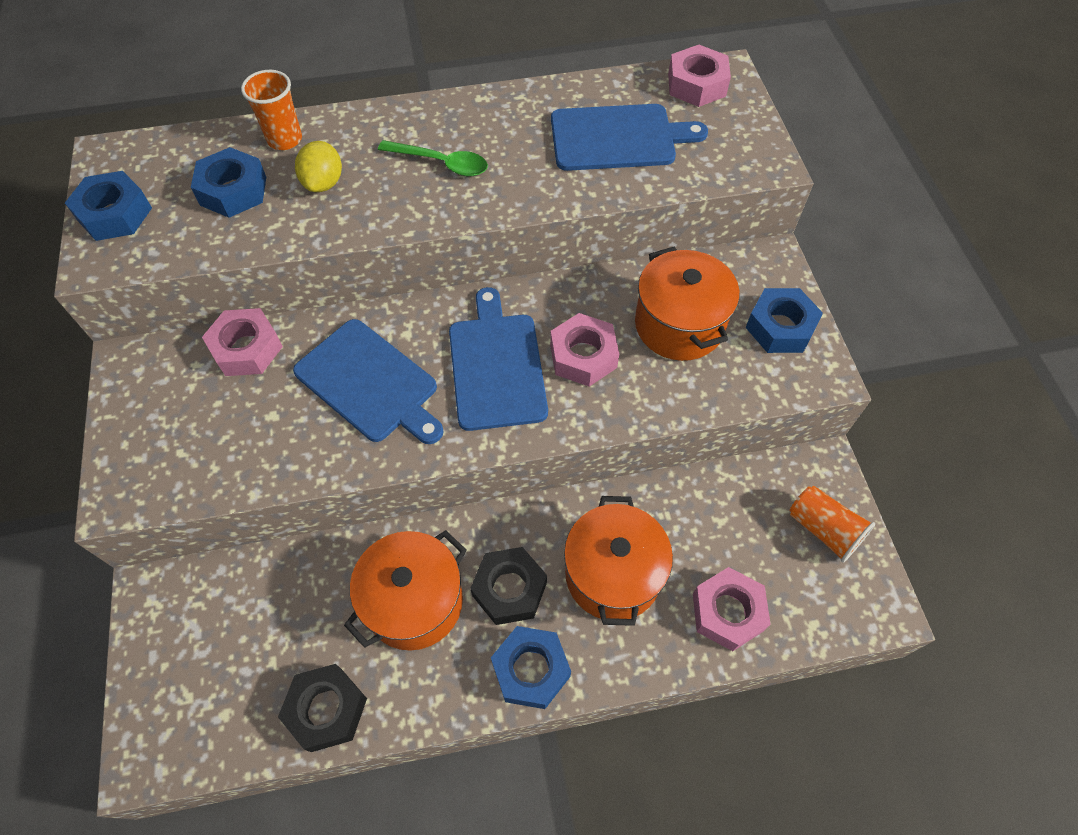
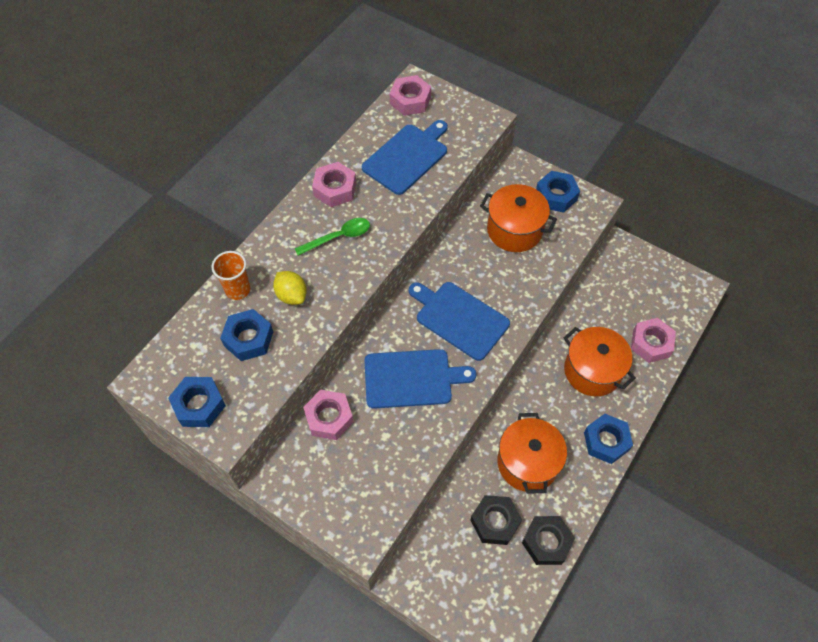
camera: 45 degrees left, 0 degrees up
black nut [470,547,547,625] -> black nut moved to [470,495,522,545]
pink nut [550,313,619,387] -> pink nut moved to [312,162,356,207]
orange cup [789,486,875,563] -> none

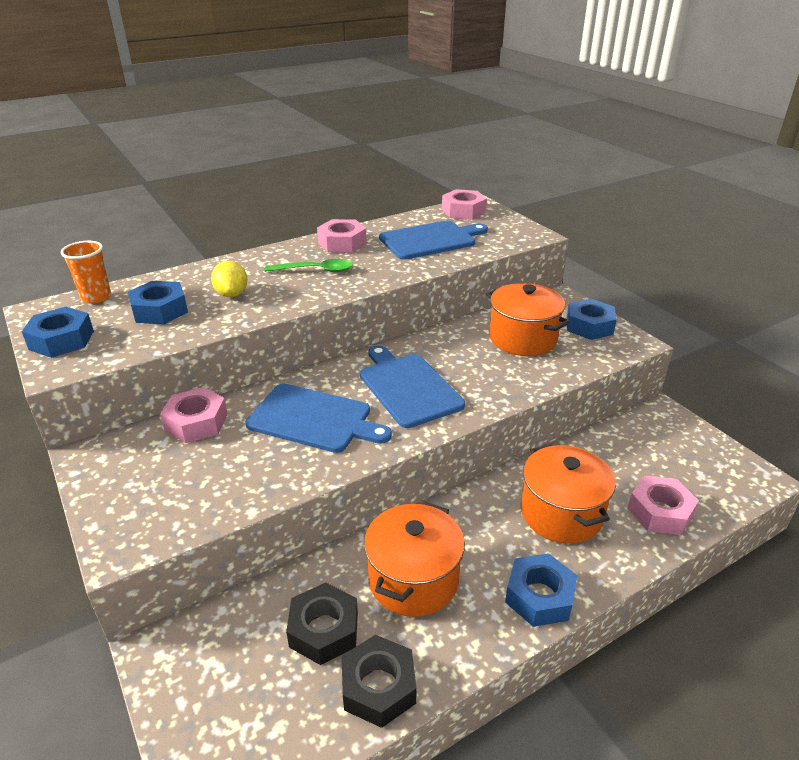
camera: 25 degrees right, 25 degrees down
orange cup [212,251,250,300] -> orange cup moved to [61,241,111,303]

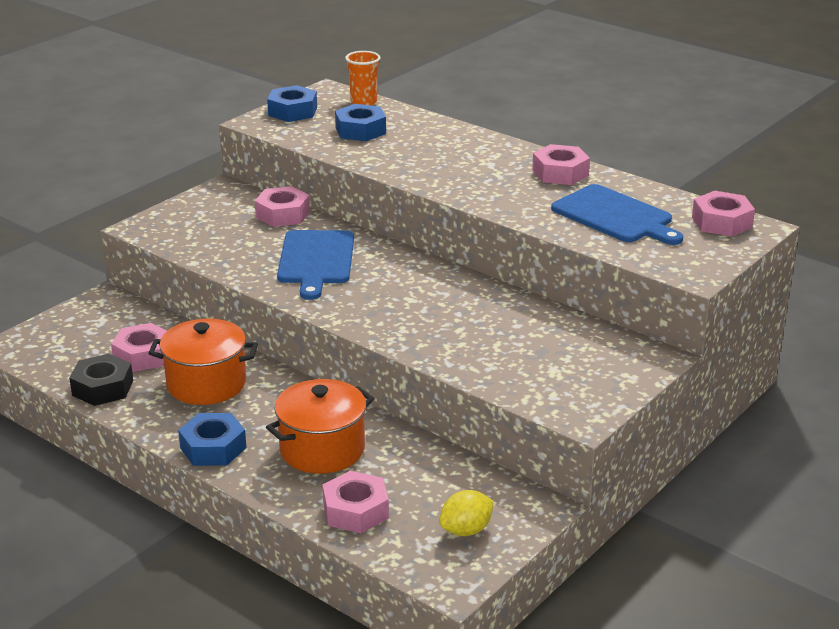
camera: 70 degrees right, 5 degrees down
yellow lemon [211,261,248,297] -> yellow lemon moved to [439,490,494,536]
green spoon [264,259,353,272] -> none
black nut [286,582,358,665] -> pink nut [111,323,167,372]
blue cutting board [360,345,465,428] -> none
orange pot [487,283,570,356] -> none
blue nut [567,299,617,340] -> none

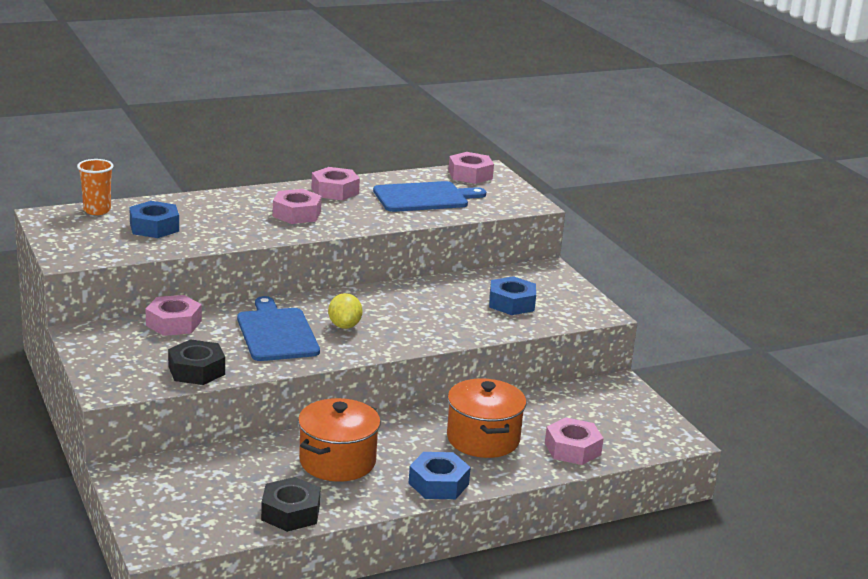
camera: 65 degrees left, 5 degrees down
pink nut [111,323,167,372] -> pink nut moved to [273,189,322,224]
blue nut [267,85,317,122] -> blue nut moved to [489,276,536,315]
blue cutting board [277,230,354,300] -> blue cutting board turned 135 degrees counterclockwise [237,296,320,361]
yellow lemon [439,490,494,536] -> yellow lemon moved to [328,293,362,329]
none -> black nut [168,339,225,385]

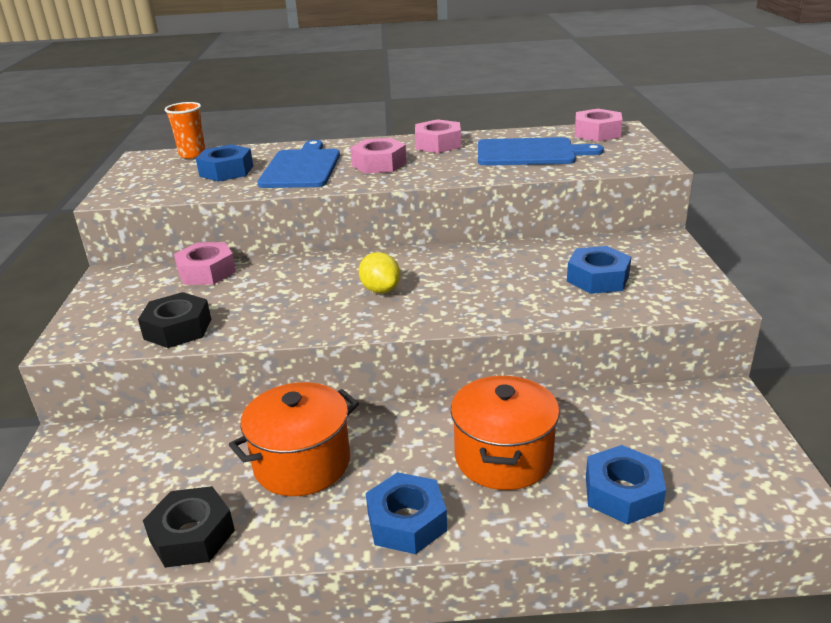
camera: 25 degrees right, 5 degrees up
blue cutting board [237,296,320,361] -> blue cutting board moved to [257,140,340,188]
yellow lemon [328,293,362,329] -> yellow lemon turned 45 degrees counterclockwise [359,252,401,294]
pink nut [545,417,604,465] -> blue nut [586,445,666,524]

